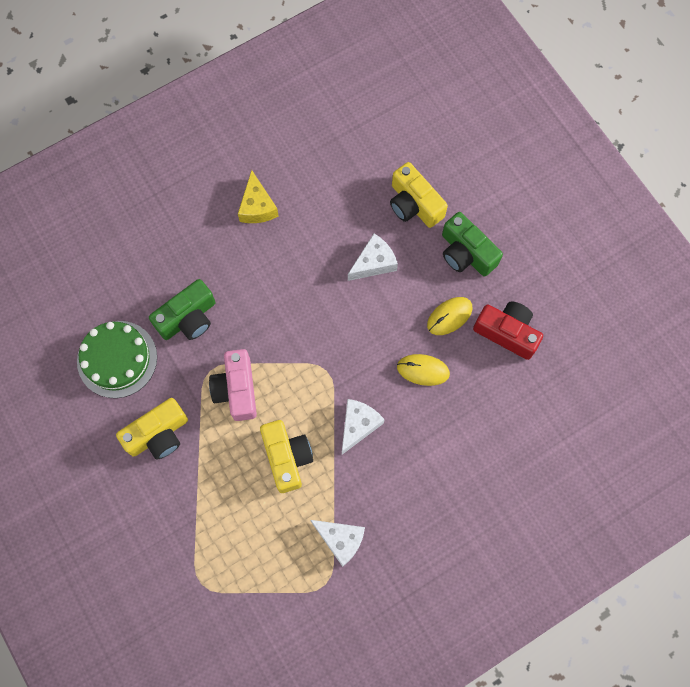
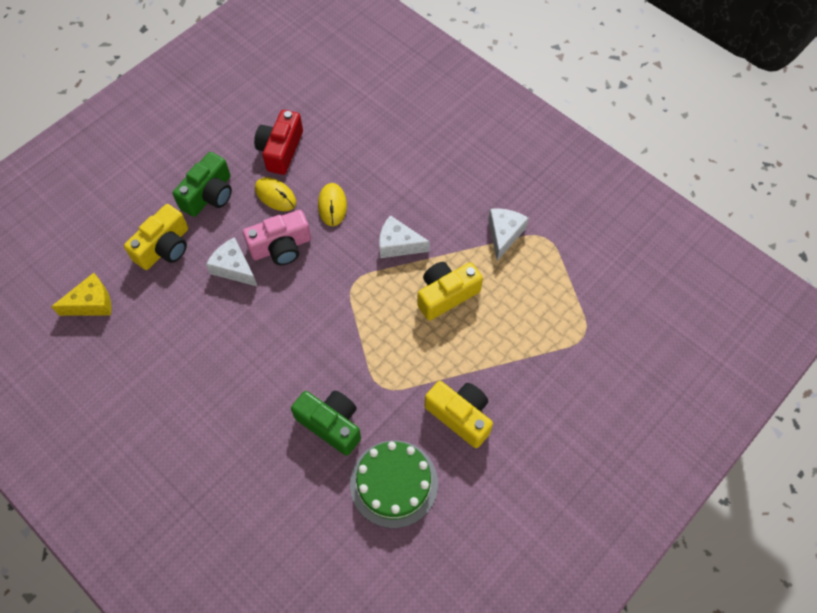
camera: 105 degrees left, 10 degrees down
pink camera [209,349,257,421] -> pink camera moved to [243,210,311,265]
yellow cheese [238,170,279,223] -> yellow cheese moved to [51,273,112,316]

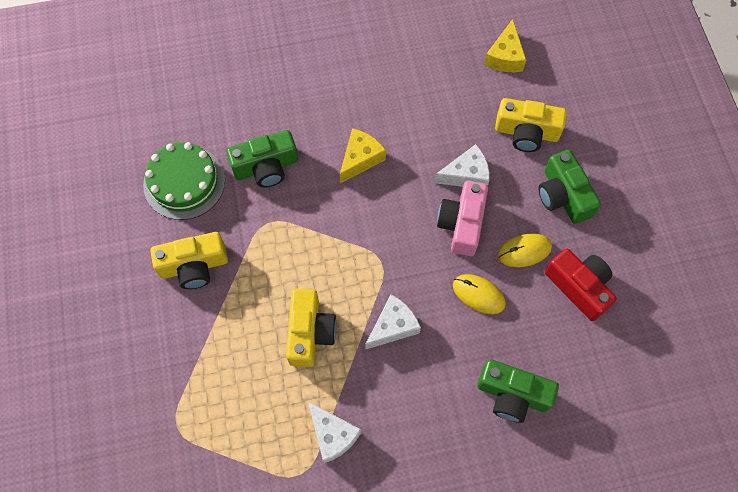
camera: 125 degrees right, 5 degrees up
yellow camera [124,204,188,270] -> yellow camera turned 60 degrees counterclockwise [495,98,567,152]
none -> yellow cheese [340,128,386,184]
none -> green camera [477,359,559,423]

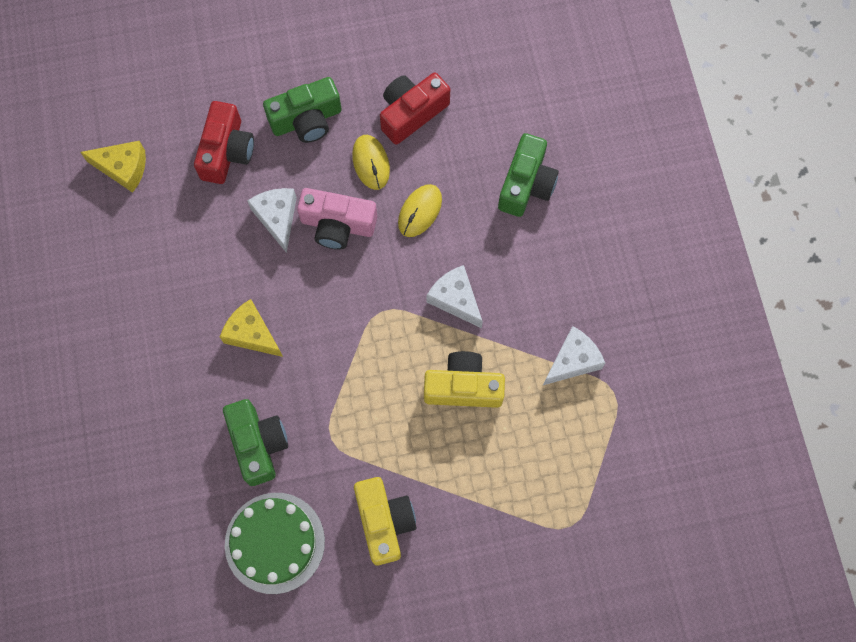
camera: 90 degrees left, 5 degrees up
yellow camera [495,98,567,152] -> red camera [194,101,254,184]

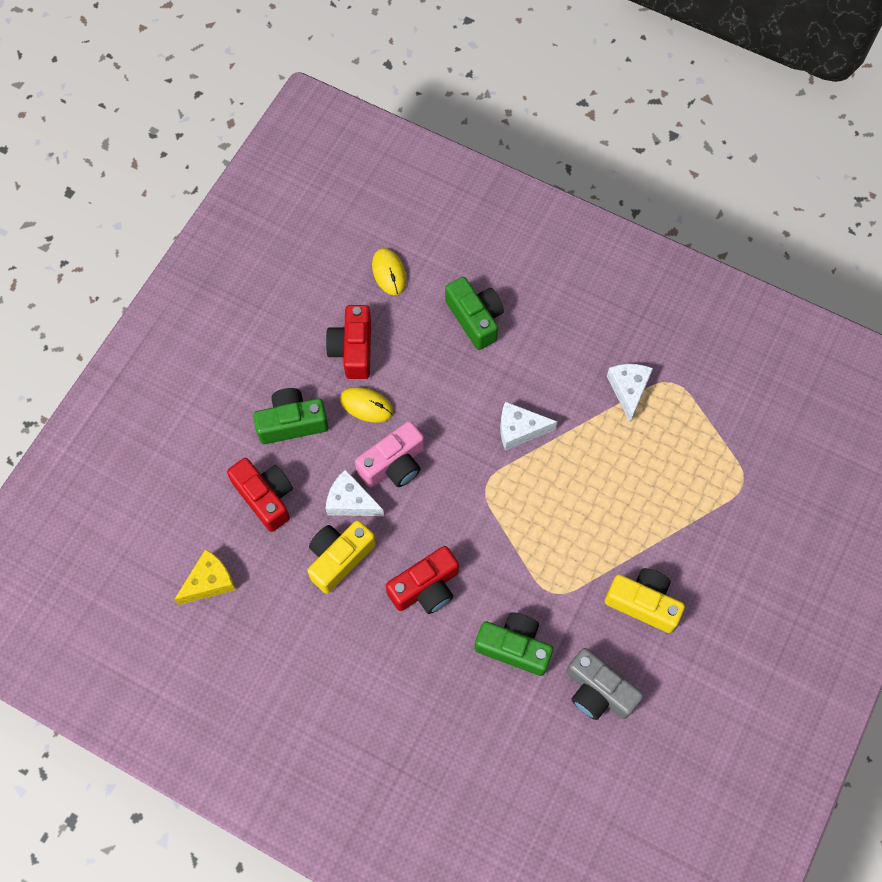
camera: 50 degrees left, 5 degrees down
yellow cheese [220,299,283,357] -> red camera [386,546,459,614]
green cake [225,493,325,594] -> grey camera [566,648,644,720]
green camera [263,77,342,143] -> green camera turned 120 degrees counterclockwise [253,388,329,444]
yellow mouse [398,184,442,237] -> yellow mouse moved to [372,248,406,295]
yellow camera [424,351,505,408] -> yellow camera moved to [307,520,376,594]

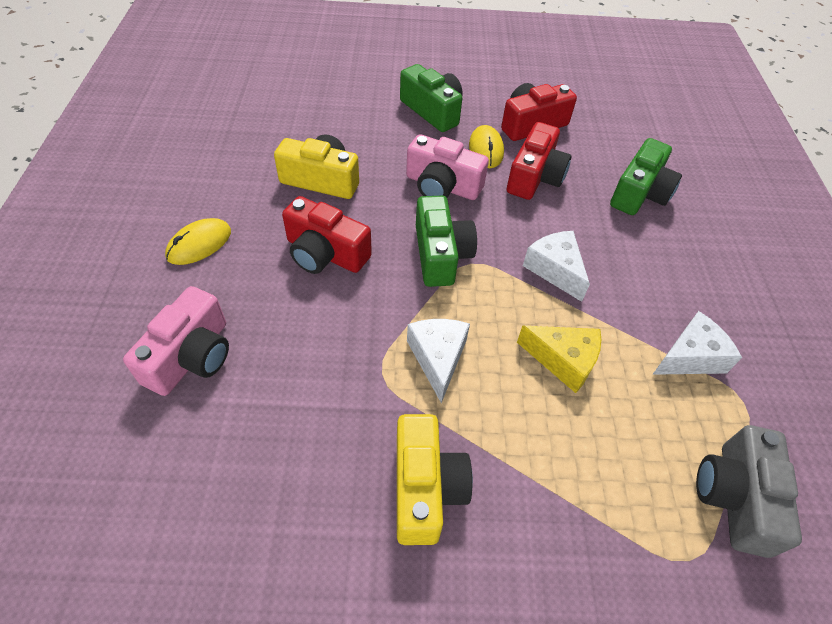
camera: 60 degrees right, 15 degrees down
yellow cheese [174,549,236,605] -> yellow cheese moved to [517,326,601,393]
red camera [227,458,293,532] -> red camera moved to [507,122,572,200]
white cheese [325,469,384,516] -> white cheese moved to [407,319,470,403]
yellow mouse [372,248,406,295] -> yellow mouse moved to [165,218,231,265]
green camera [475,612,553,676] -> green camera moved to [416,195,477,287]
grey camera [566,648,644,720] -> grey camera moved to [696,425,802,558]
none -> pink camera [123,286,229,396]

